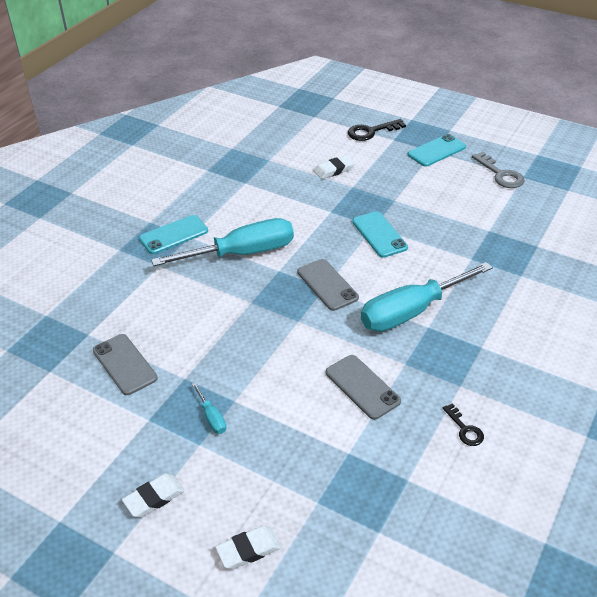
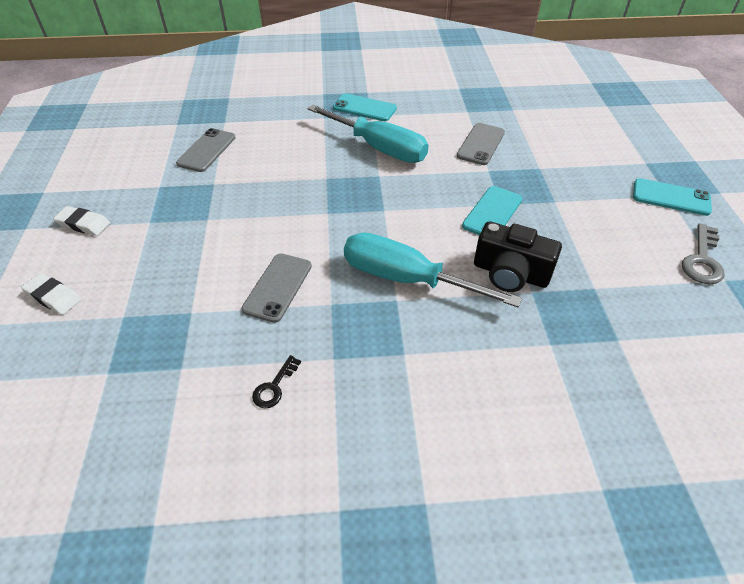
camera: 55 degrees right, 5 degrees up
turquoise screwdriver [192,382,226,434] -> none
grey phone [297,259,359,311] -> grey phone moved to [457,123,505,165]
white eraser [314,155,355,179] -> none
black key [348,119,406,141] -> none
none -> black camera [474,221,562,292]

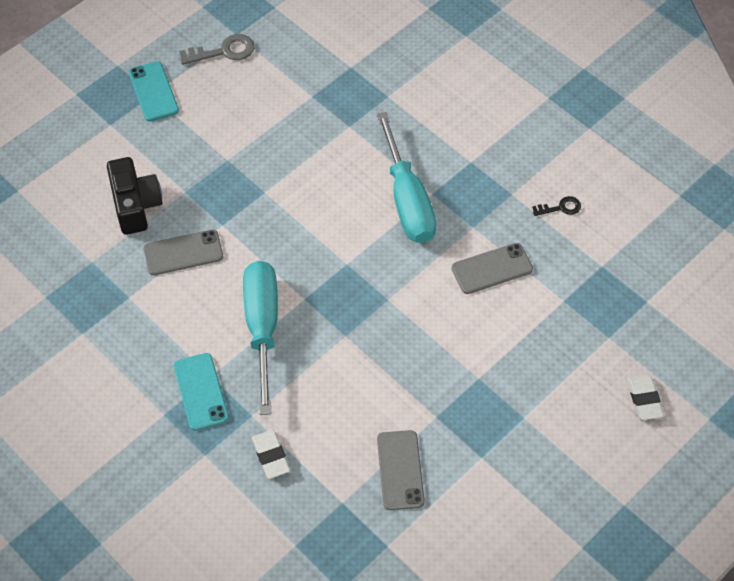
camera: 130 degrees left, 10 degrees up
white eraser [53,206,110,236] -> white eraser moved to [252,430,290,479]
grey phone [176,128,236,172] -> grey phone turned 75 degrees counterclockwise [377,430,425,510]
turquoise phone [462,186,522,235] -> none
black camera [474,221,562,292] -> black camera moved to [107,157,163,235]

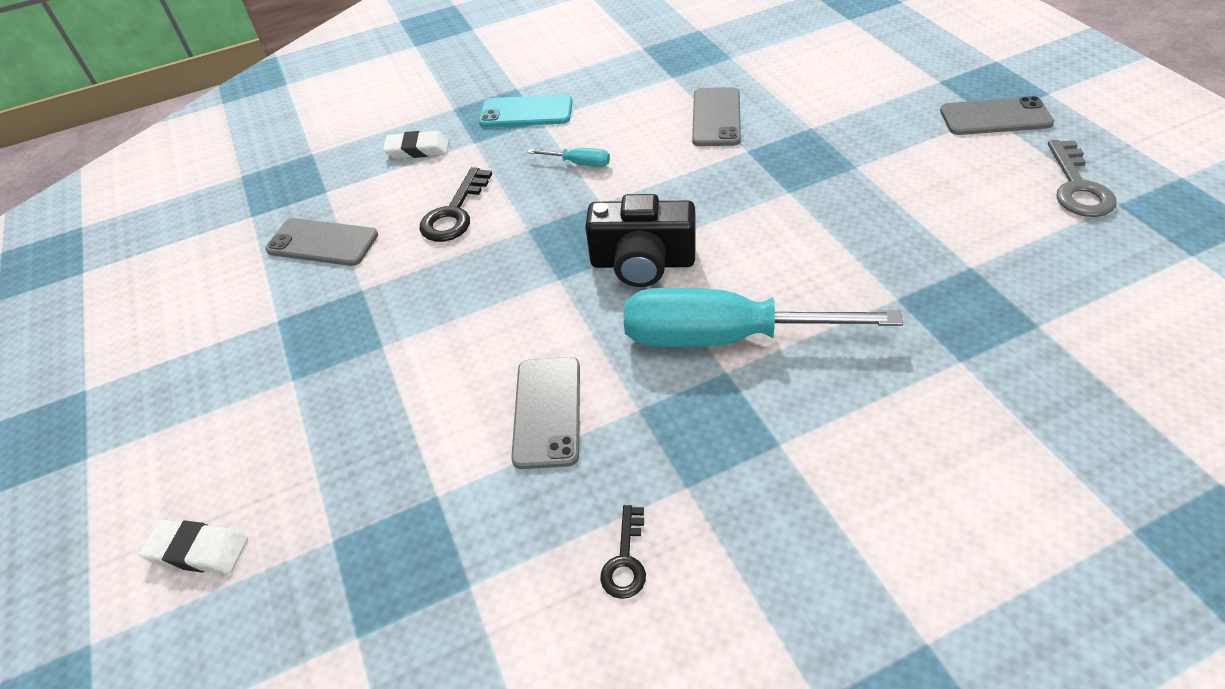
camera: 115 degrees right, 10 degrees down
black camera [107,157,163,235] -> black camera moved to [585,194,696,287]
turquoise phone [129,61,179,122] -> grey phone [940,96,1054,135]
turquoise screwdriver [243,261,278,415] -> turquoise screwdriver [527,148,610,167], size x0.40
none -> black key [419,167,492,242]

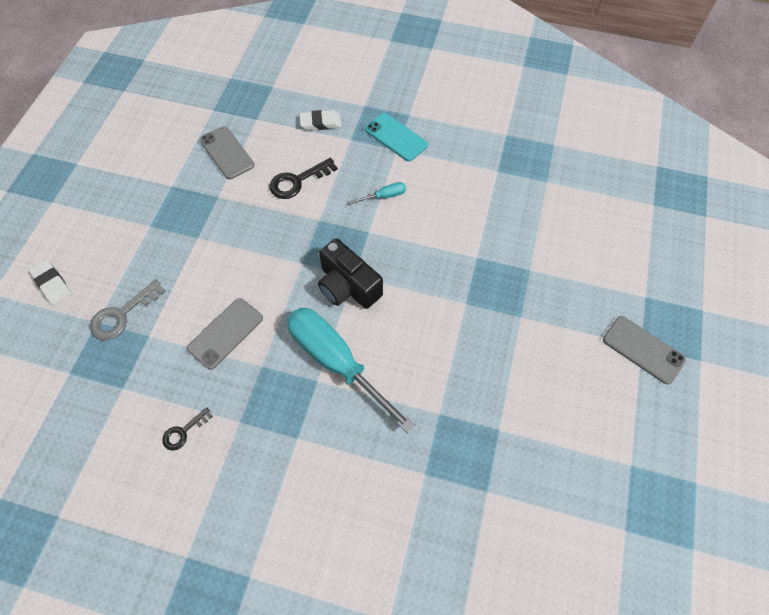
camera: 35 degrees right, 15 degrees up
white eraser [383,131,449,159] -> white eraser turned 45 degrees counterclockwise [300,110,341,130]
turquoise screwdriver [527,148,610,167] -> turquoise screwdriver turned 75 degrees counterclockwise [351,182,406,204]
grey phone [692,87,741,146] -> none
grey key [1048,140,1117,217] -> grey key moved to [90,279,166,340]

